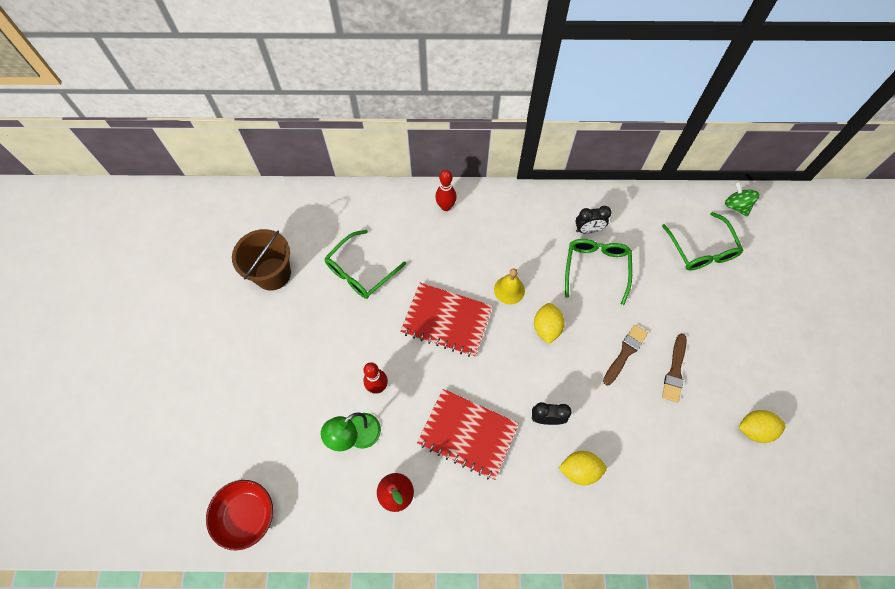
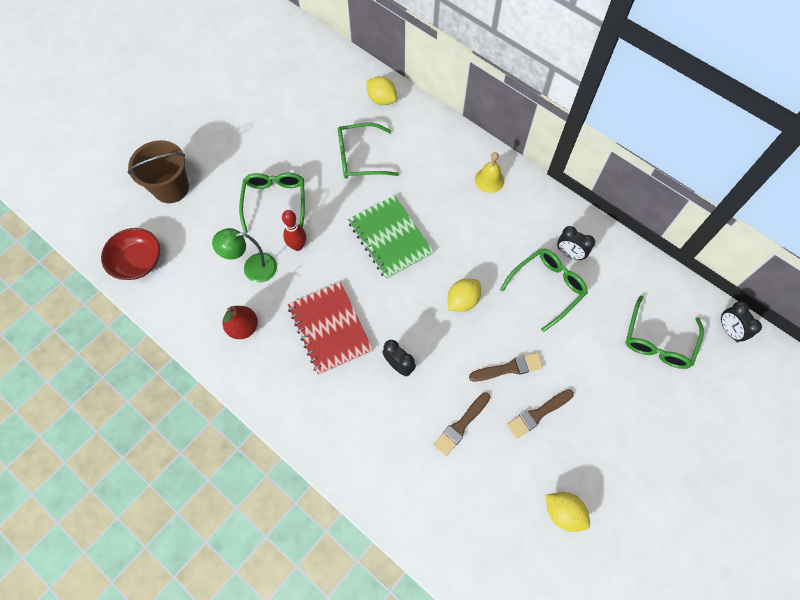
camera: 40 degrees right, 0 degrees up
brown bucket [232,229,291,291] -> brown bucket moved to [128,140,189,203]
red notebook [400,283,492,357] -> green notebook [348,195,434,279]
red bowling pin [435,170,457,211] -> none
yellow bell [494,268,525,304] -> yellow bell moved to [475,152,504,193]
yellow lemon [559,451,607,485] -> yellow lemon moved to [366,76,397,105]
green spinning top [725,181,760,216] -> black clock [721,301,762,342]
none -> green glasses [239,173,305,233]
none -> brown brush [433,392,490,456]

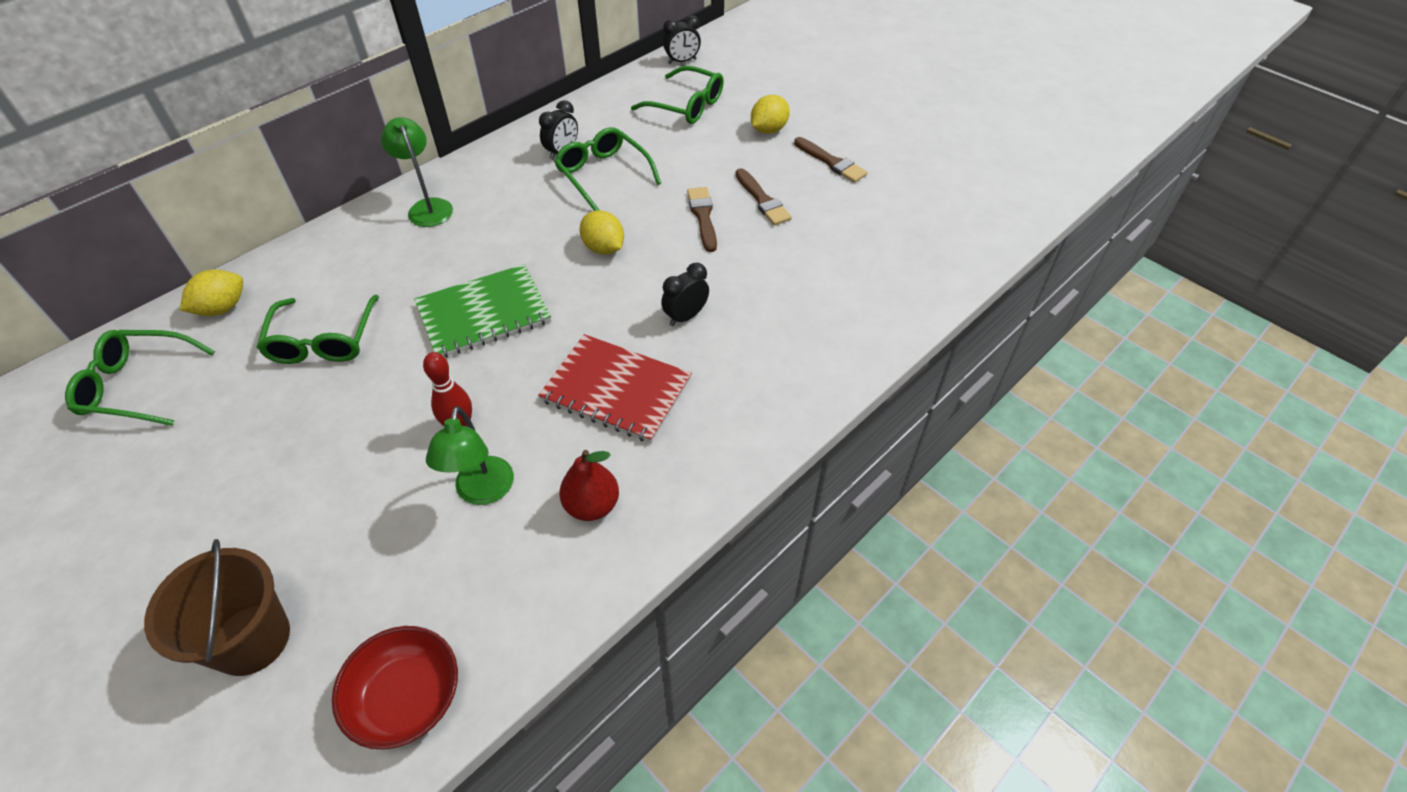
camera: 85 degrees left, 15 degrees down
green glasses [239,173,305,233] -> green glasses moved to [65,330,215,426]
red notebook [288,282,373,375] -> red notebook turned 45 degrees clockwise [538,334,692,443]
brown brush [433,392,490,456] -> brown brush moved to [794,137,867,183]
yellow bell [475,152,504,193] -> green lamp [381,117,453,227]
yellow lemon [545,492,590,532] -> yellow lemon moved to [751,95,790,134]

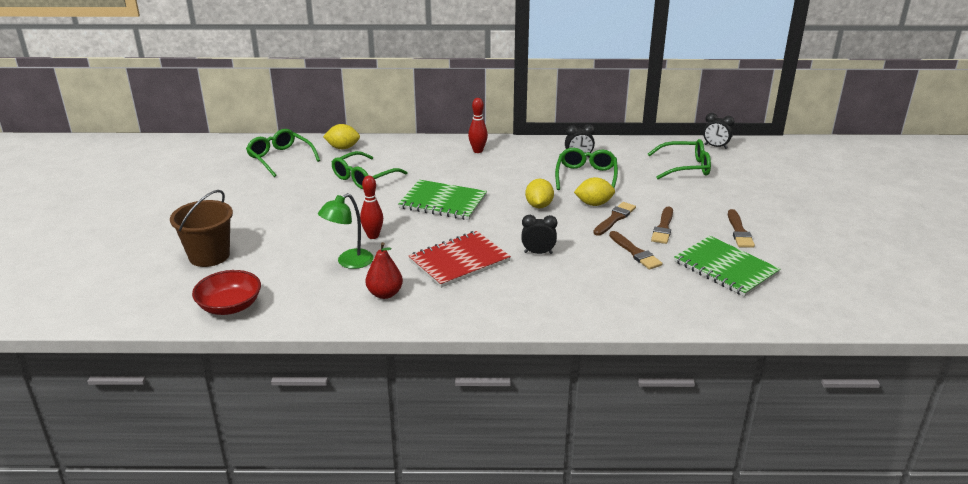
camera: 45 degrees right, 20 degrees down
green lamp [381,117,453,227] -> red bowling pin [468,98,488,153]
red notebook [538,334,692,443] -> red notebook turned 75 degrees clockwise [409,231,511,288]
green glasses [631,66,724,124] -> green glasses turned 75 degrees counterclockwise [648,139,711,179]
yellow lemon [751,95,790,134] -> yellow lemon moved to [574,177,615,206]
none -> brown brush [609,231,662,270]
none -> green notebook [674,236,781,297]

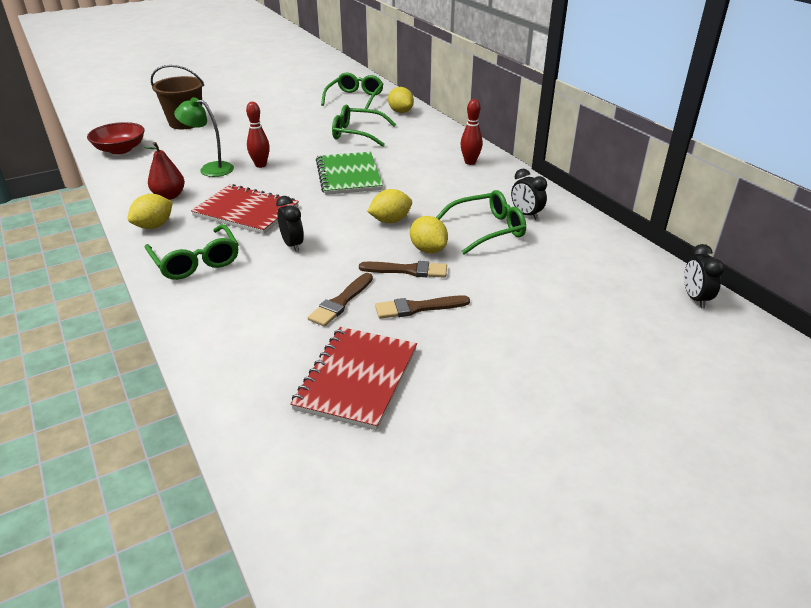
camera: 60 degrees right, 5 degrees up
green glasses [648,139,711,179] -> green glasses moved to [145,224,239,280]
green notebook [674,236,781,297] -> red notebook [290,327,417,431]
brown brush [728,209,755,248] -> none
none -> yellow lemon [128,194,173,229]

